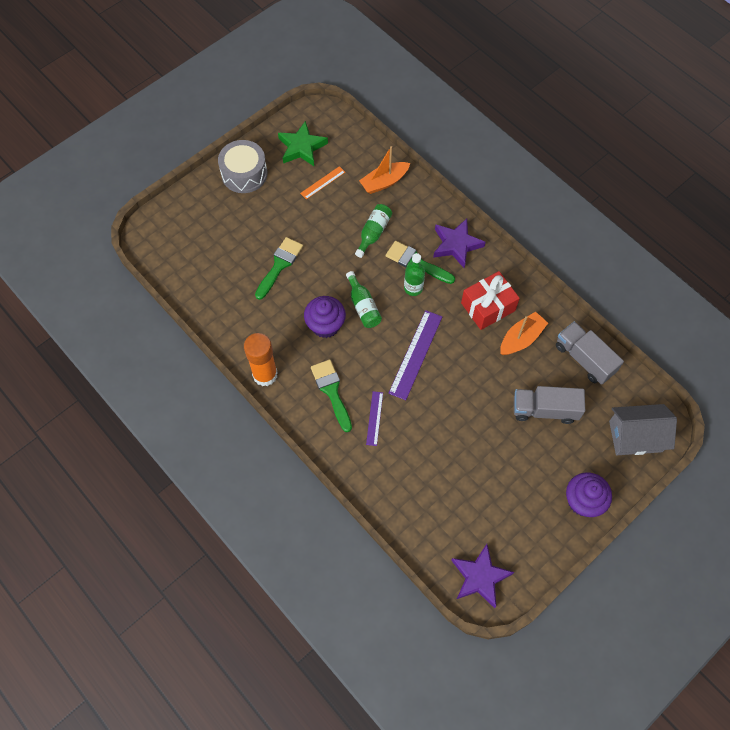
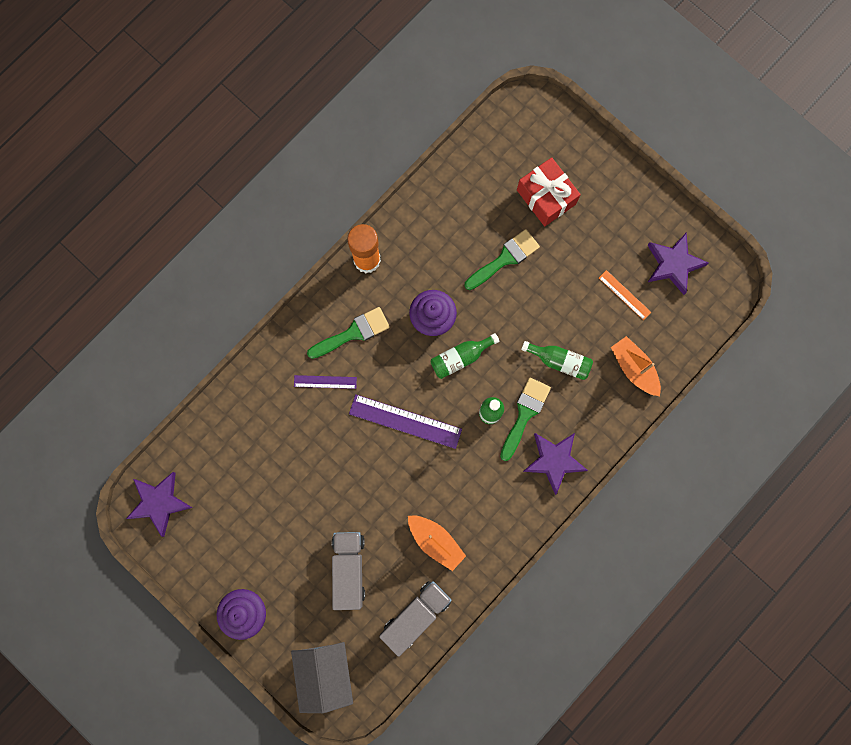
camera: 85 degrees right, 15 degrees up
grey drum [218,140,267,193] -> none
green brush [255,237,303,300] -> green brush turned 60 degrees counterclockwise [465,229,540,290]
green star [278,121,328,166] -> purple star [647,233,709,295]
red gift [461,271,520,330] -> red gift moved to [517,157,581,226]

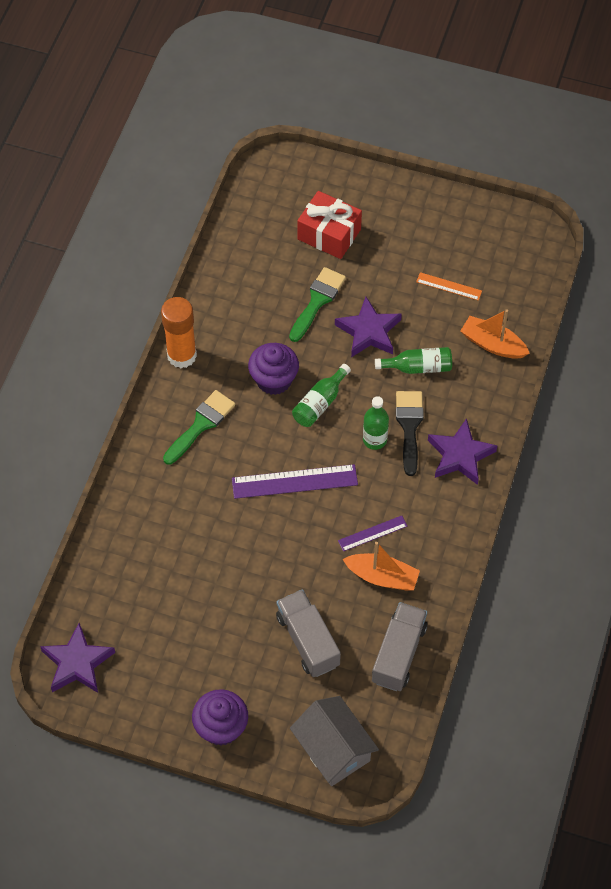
camera: 25 degrees left, 20 degrees down
purple ruler [294,375,357,389] -> purple ruler moved to [338,516,407,551]
green brush [500,378,551,461] -> black brush [396,391,424,476]
purple star [647,233,709,295] -> purple star moved to [335,297,402,357]

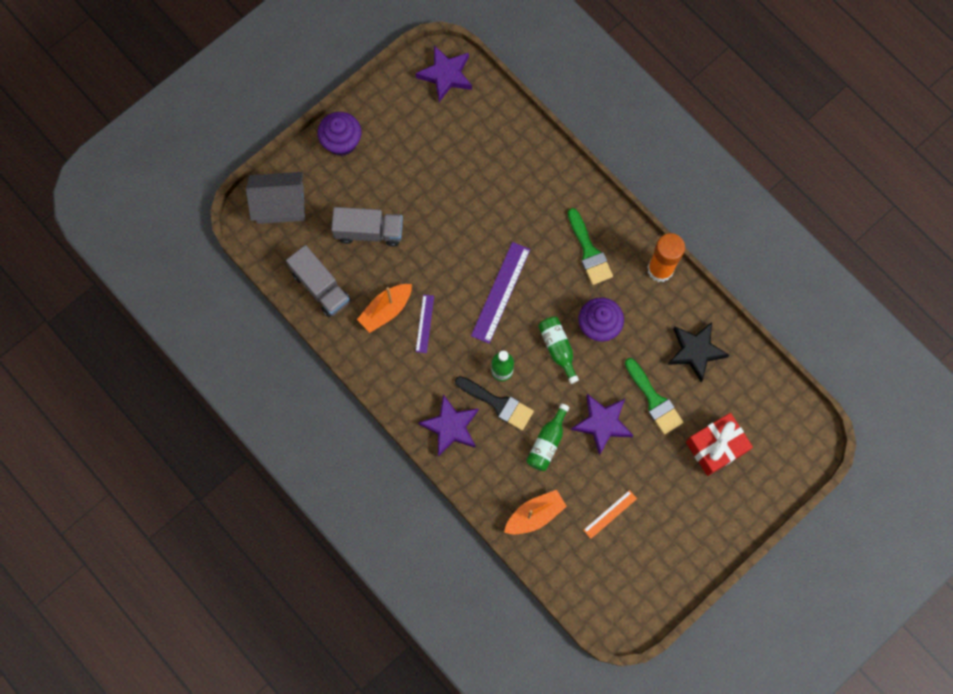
camera: 120 degrees right, 15 degrees up
none -> black star [668,322,729,382]

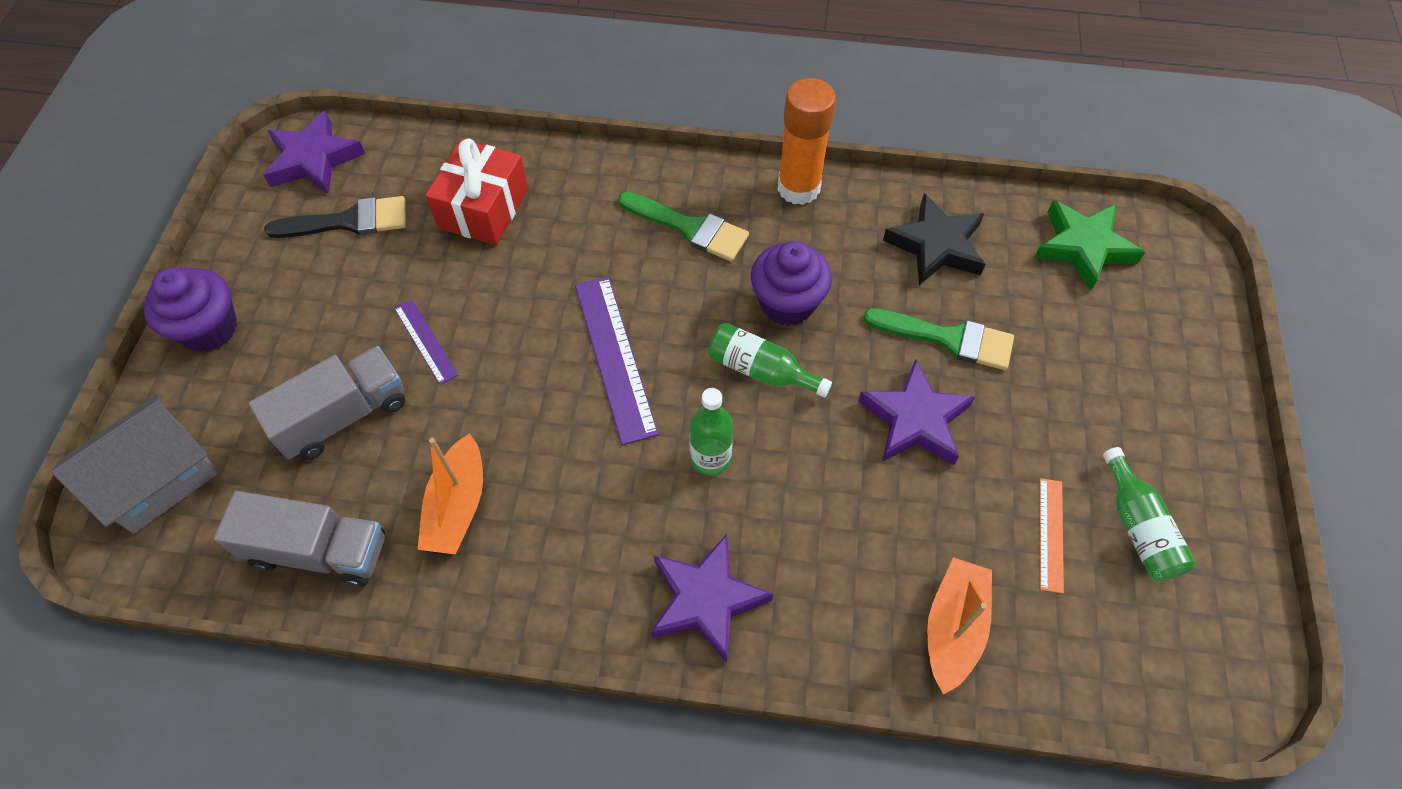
camera: 40 degrees left, 15 degrees down
purple ruler [416,294,434,353] -> purple ruler moved to [394,300,458,385]
black brush [455,376,534,430] -> black brush moved to [264,196,406,238]
green bottle [526,403,569,471] -> green bottle moved to [1103,447,1196,582]
red gift [686,413,753,476] -> red gift moved to [425,138,529,245]
none -> green star [1034,200,1145,291]

